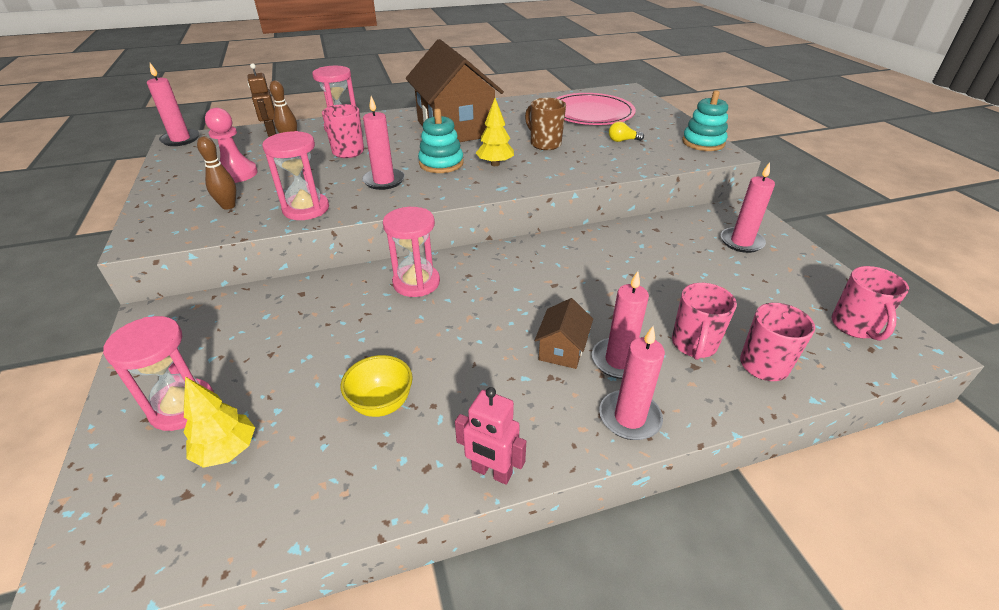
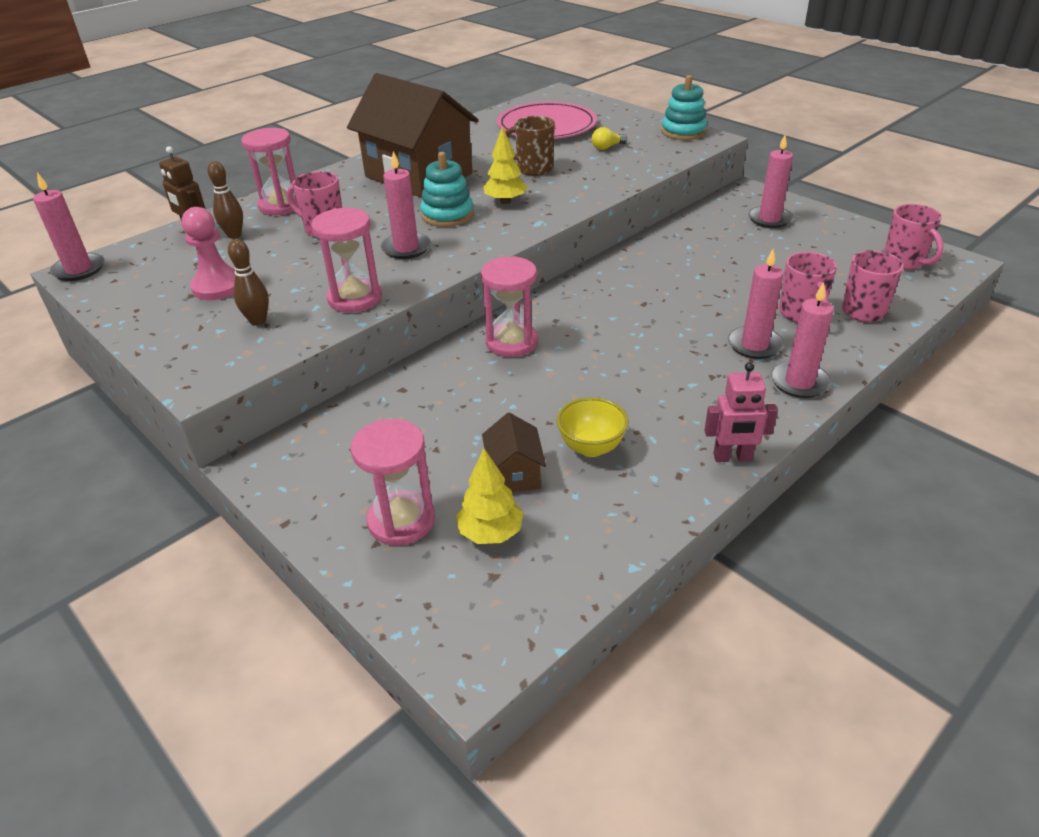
camera: 25 degrees left, 0 degrees up
brown house [534,298,593,369] -> brown house moved to [482,413,546,492]

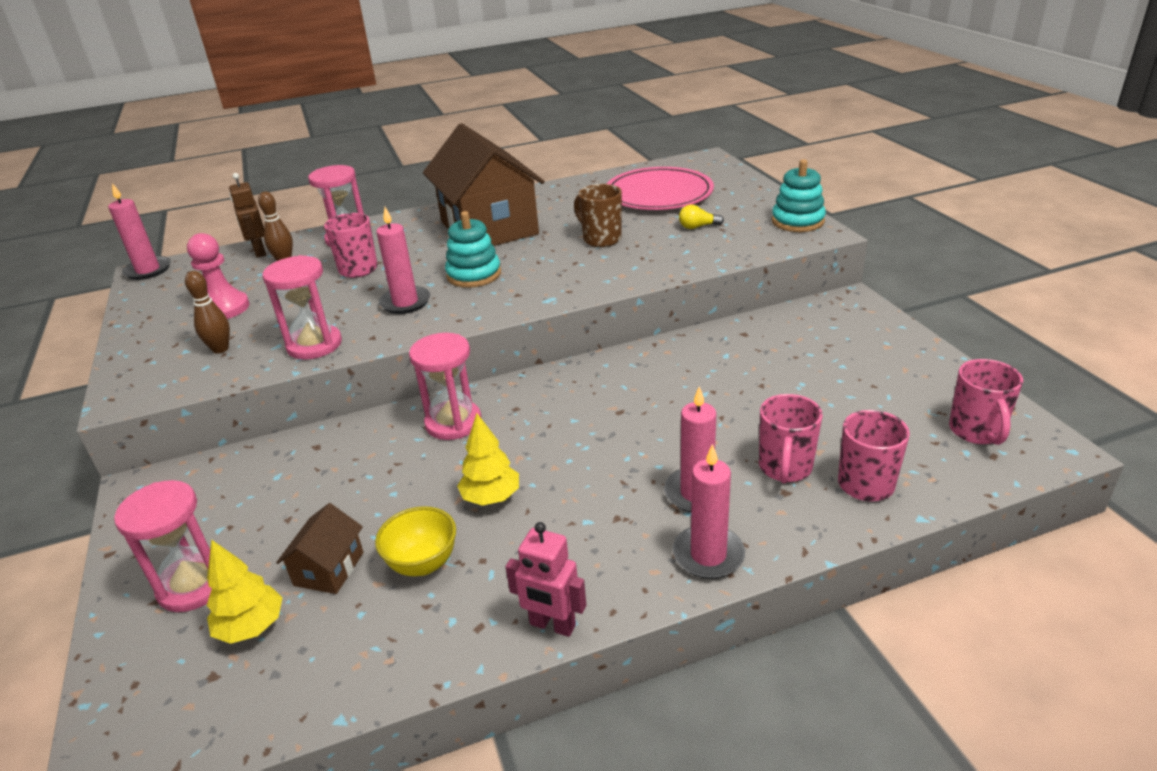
camera: 25 degrees right, 5 degrees down
yellow tree [483,126,527,204] -> yellow tree moved to [457,413,519,506]
pink candle [748,135,793,228] -> none

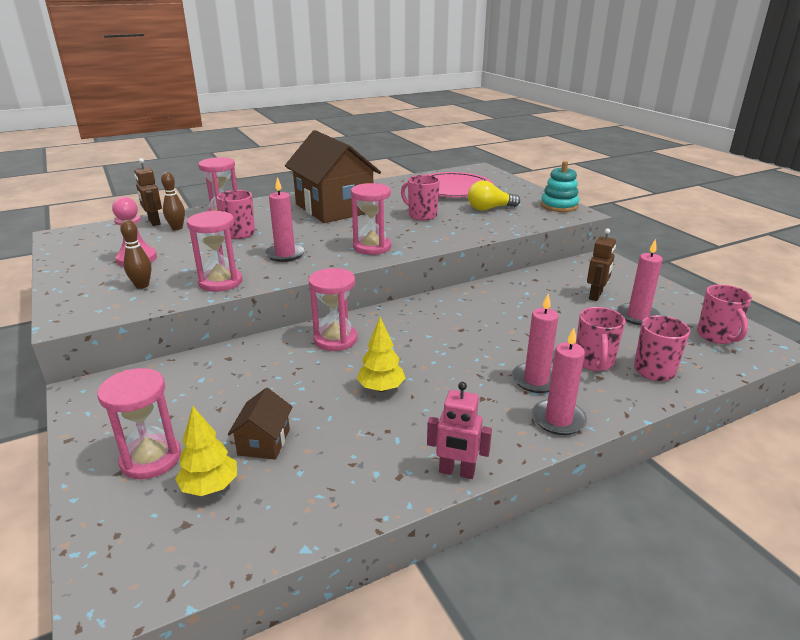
camera: 10 degrees left, 5 degrees down
pink candle [108,183,171,280] -> pink candle moved to [617,239,663,325]
yellow bowl [375,506,456,576] -> none
turquoise stacking toy [445,211,501,288] -> none
brown mug [574,184,622,247] -> pink mug [401,175,440,221]
yellow light bulb [679,204,724,229] -> yellow light bulb [468,180,520,211], size x1.68
none -> pink hourglass [351,183,391,255]
none -> brown robot [587,228,616,301]

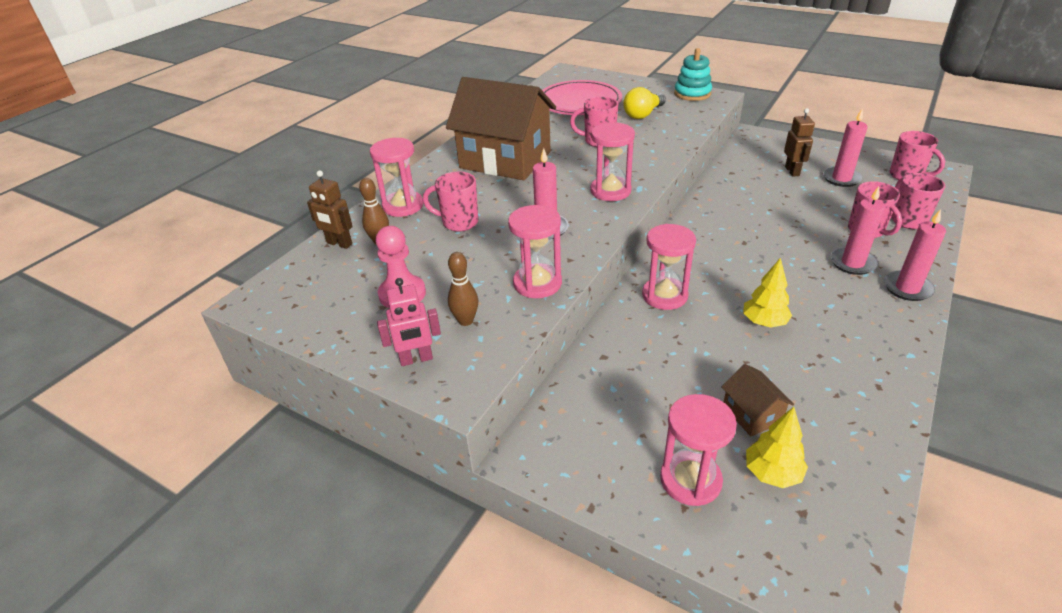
camera: 30 degrees left, 10 degrees up
pink robot [427,382,492,479] -> pink robot moved to [377,278,441,366]

